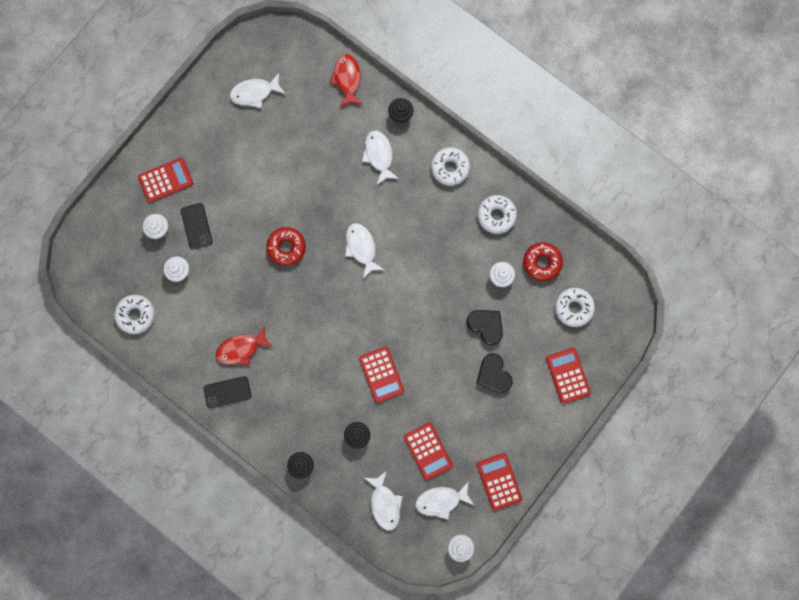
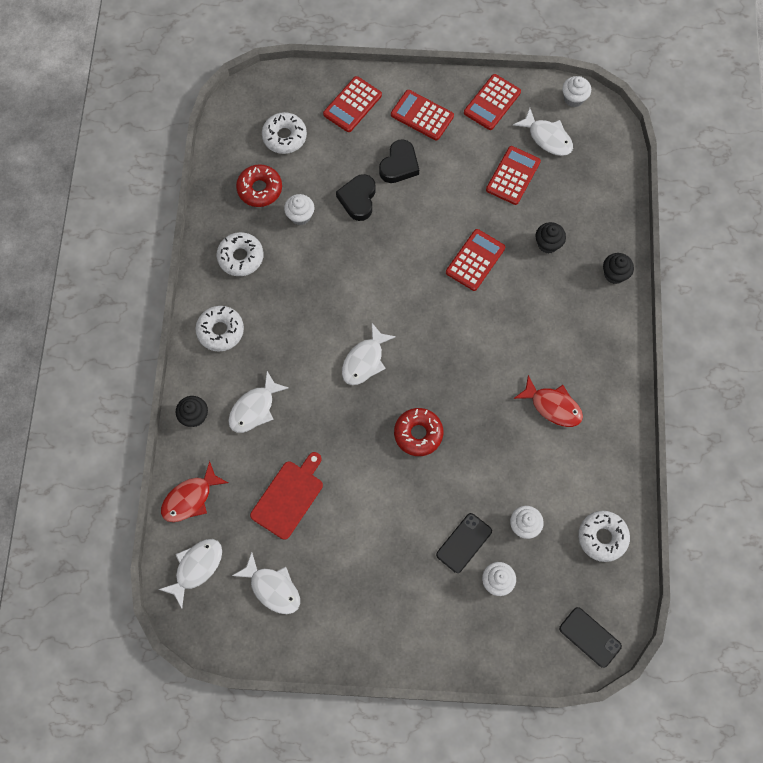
camera: 125 degrees left, 10 degrees down
red calculator [138,158,193,203] -> red calculator moved to [391,90,454,141]
black phone [204,376,252,408] -> black phone moved to [559,607,622,668]
white fish [365,471,403,530] -> white fish moved to [159,539,222,608]
none -> red cutting board [250,452,323,540]

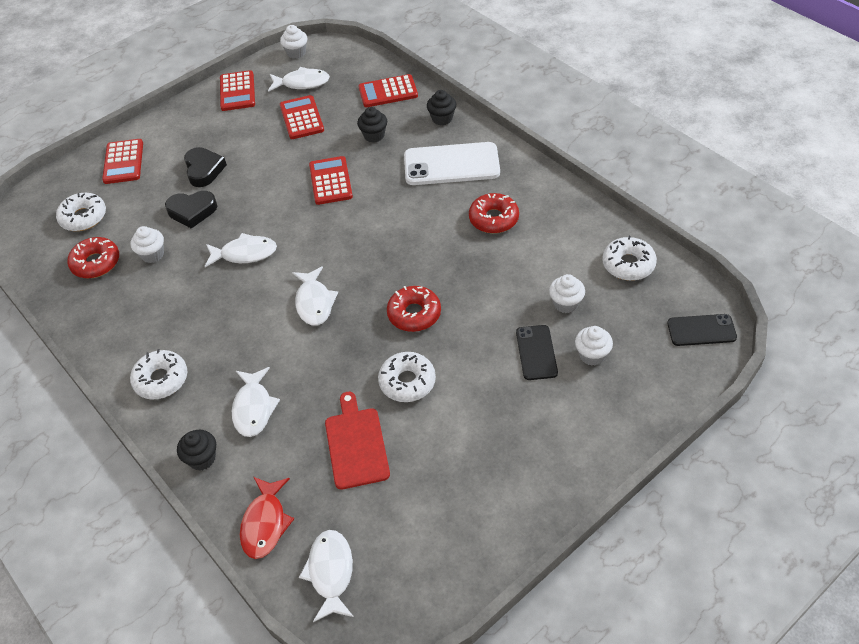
camera: 40 degrees left, 20 degrees down
white donut [217,232,264,276] -> white donut moved to [378,352,436,402]
white fish [232,552,300,614] -> white fish moved to [205,233,277,267]
black heart [336,174,376,221] -> black heart turned 60 degrees counterclockwise [165,191,217,229]
red calculator [391,90,454,141] -> red calculator moved to [358,74,418,107]
red fish [514,375,583,427] -> red donut [469,193,519,233]
none -> white phone [404,142,500,185]

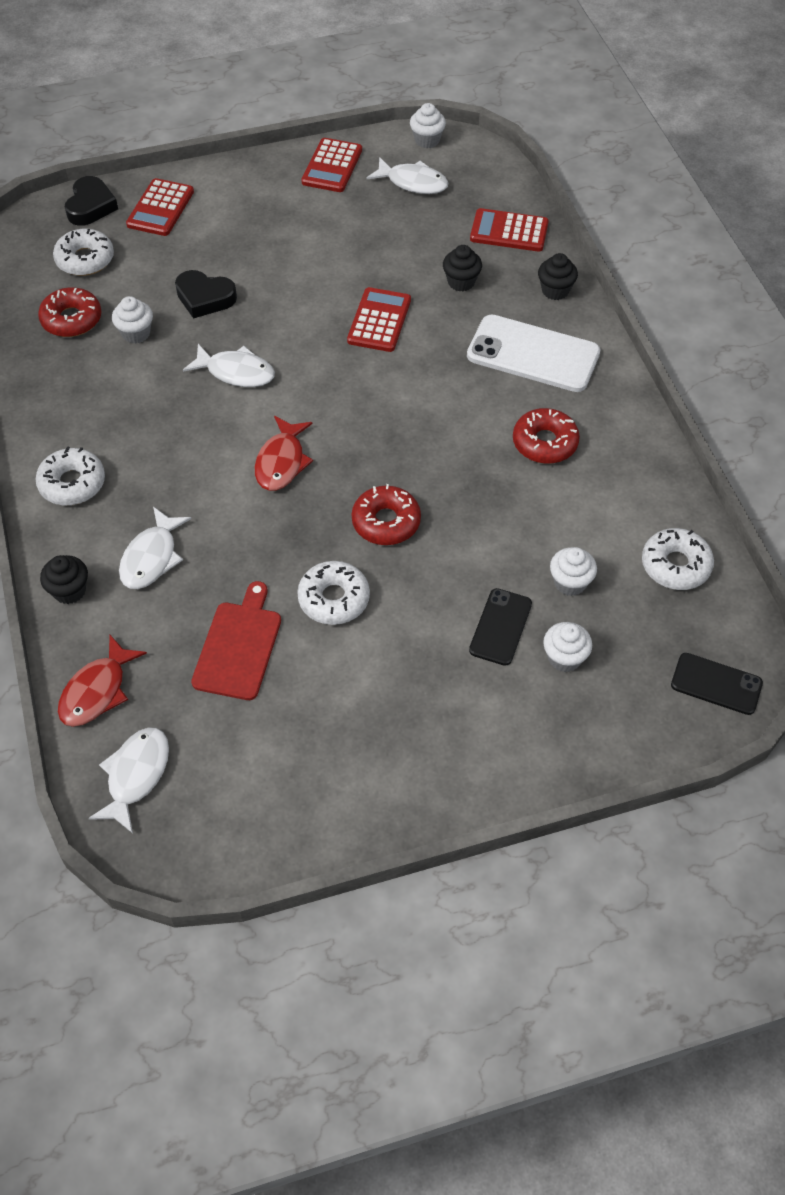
camera: 20 degrees right, 5 degrees up
black heart [184,147,227,187] -> black heart moved to [65,176,118,226]
red calculator [280,95,324,139] -> none
white fish [292,266,338,326] -> red fish [255,416,313,491]

